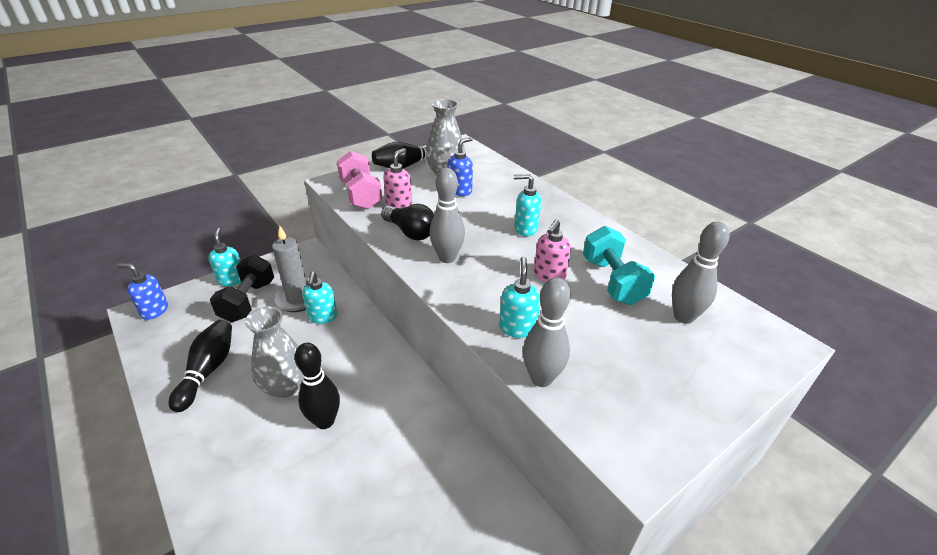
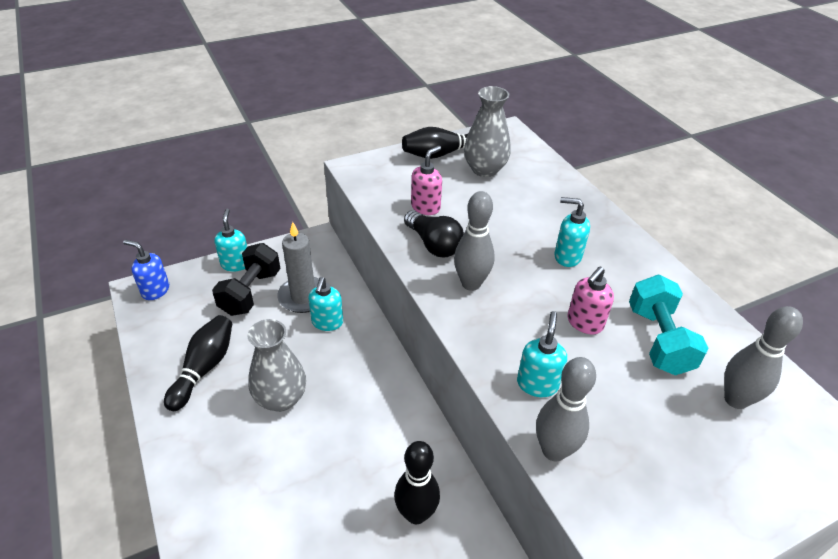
camera: 10 degrees right, 5 degrees up
black bowling pin [295,343,340,429] -> black bowling pin moved to [394,441,440,524]
pink dumbbell [337,151,382,209] -> none
blue soap dispenser [448,137,473,196] -> none

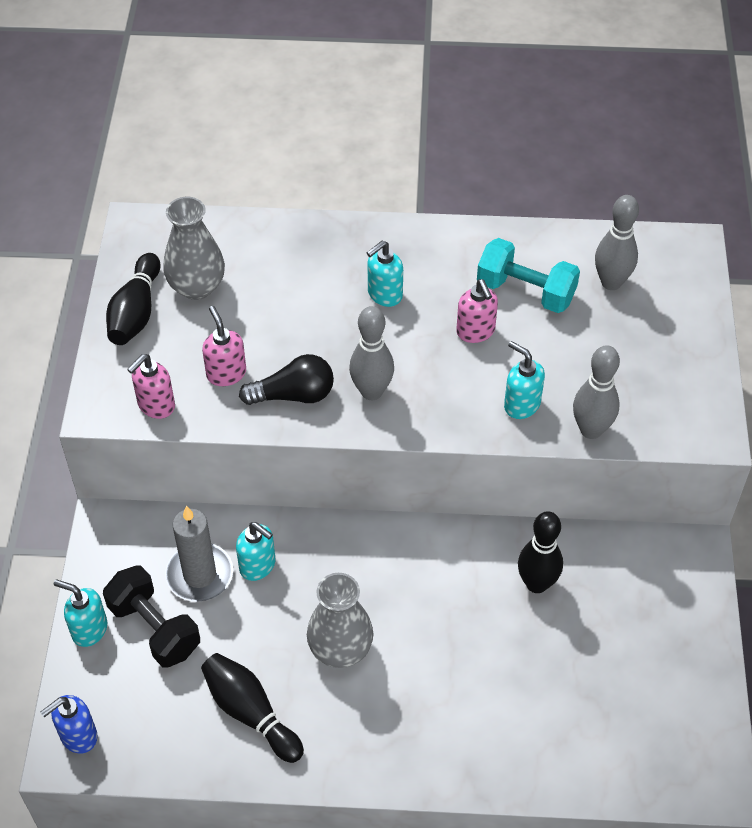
camera: 60 degrees left, 10 degrees up
none -> pink soap dispenser [127,354,175,419]

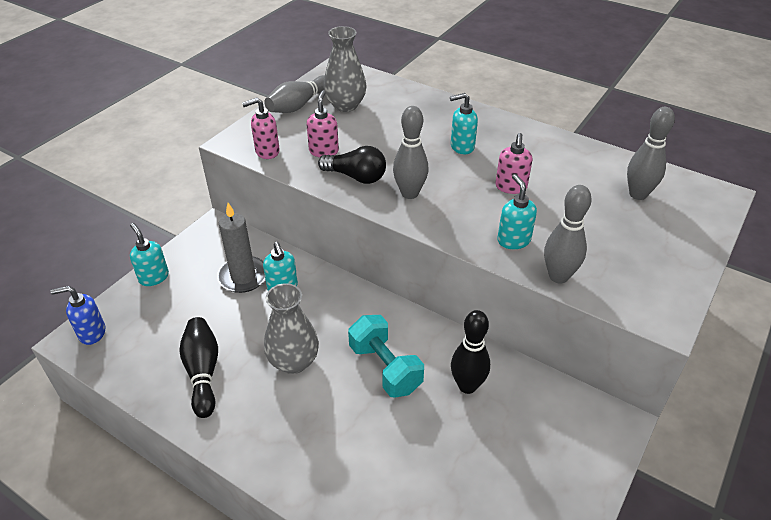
camera: 30 degrees right, 10 degrees down
black dumbbell [103,566,200,668] -> none
black bowling pin [106,253,161,345] -> grey bowling pin [264,75,325,113]
turquoise dumbbell [477,238,580,313] -> turquoise dumbbell moved to [348,315,424,397]

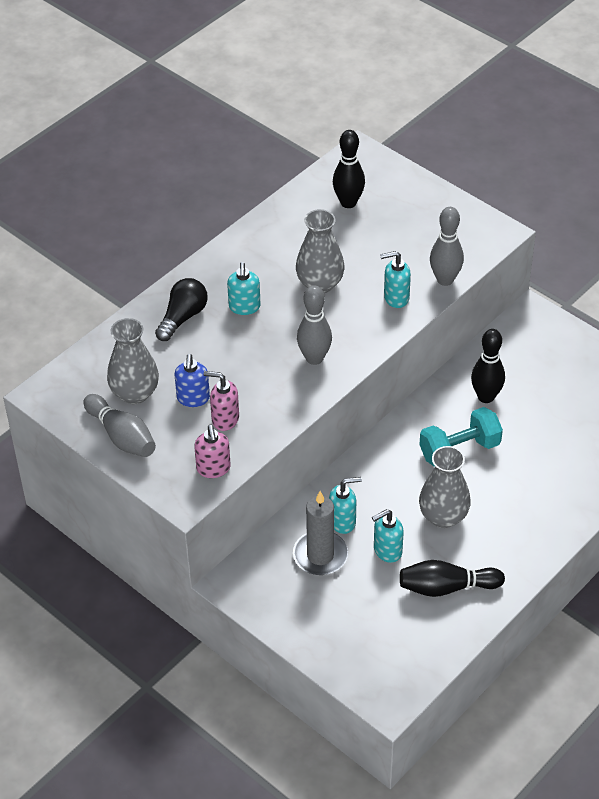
camera: 80 degrees left, 5 degrees up
blue soap dispenser [50,286,105,345] -> blue soap dispenser moved to [174,354,210,407]
turquoise soap dispenser [130,223,169,286] -> turquoise soap dispenser moved to [372,509,404,563]
black light bulb [318,146,386,184] -> black light bulb moved to [155,278,208,341]
pink soap dispenser [496,133,532,194] -> grey vase [296,209,345,293]
grey bowling pin [627,107,675,200] -> black bowling pin [333,130,365,208]

